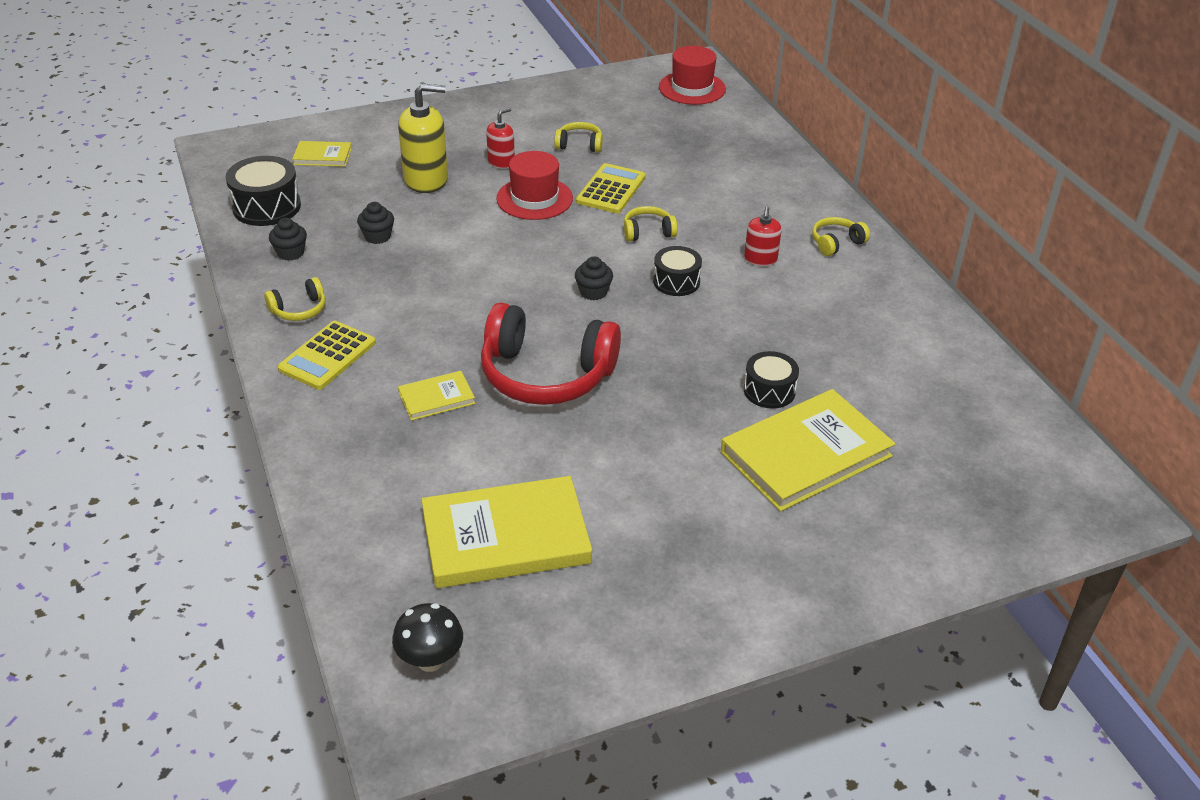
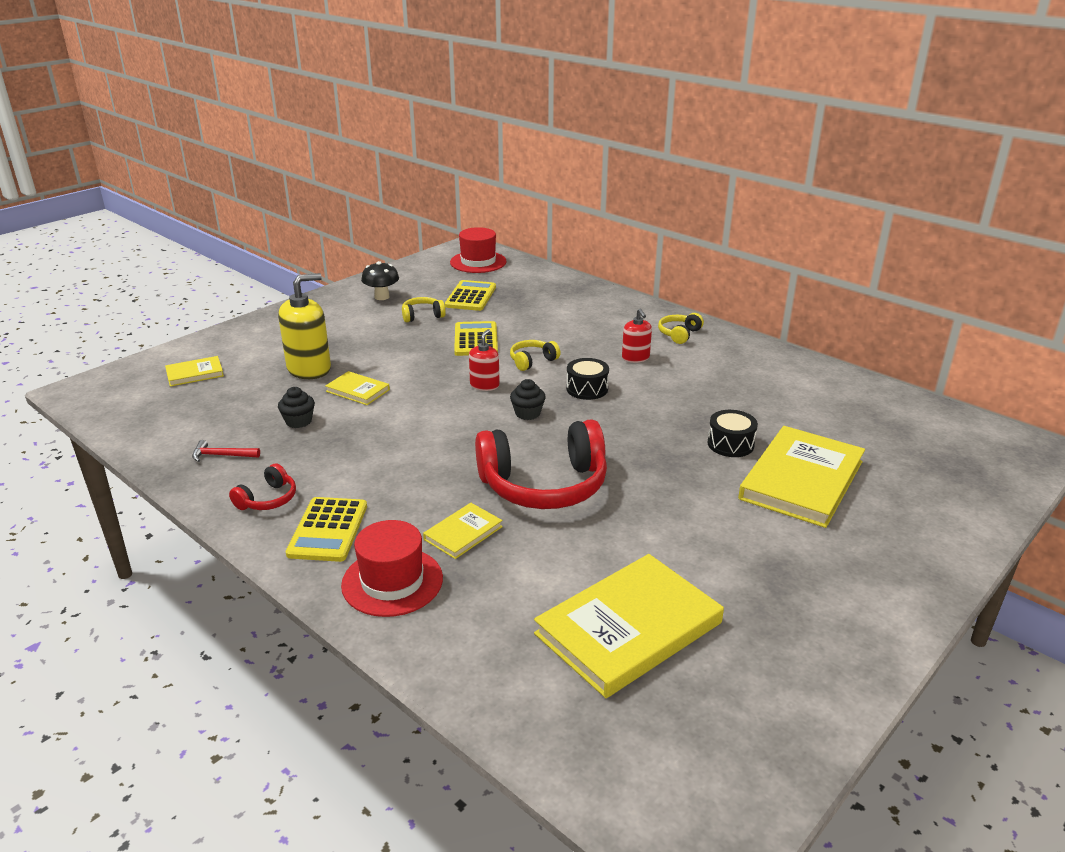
camera: 25 degrees left, 10 degrees down
black drum [225,156,301,226] -> none
yellow headphones [264,277,326,321] -> red headphones [229,464,296,510]
black cupcake [269,218,307,261] -> red hammer [192,440,260,462]
black mushroom [392,603,463,672] -> black mushroom moved to [361,261,399,300]
red soap dispenser [486,108,515,169] -> red soap dispenser moved to [469,329,500,391]
red hat [496,151,573,220] -> red hat moved to [341,520,443,617]
none -> yellow book [325,371,390,405]
none -> yellow calculator [445,280,496,311]

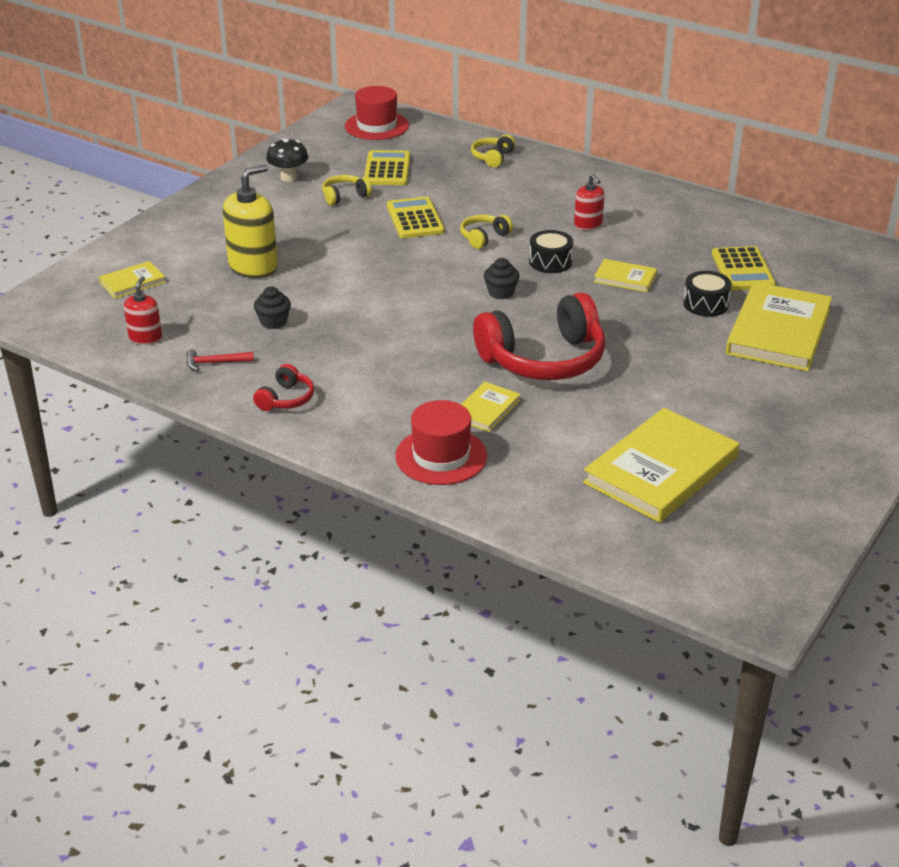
camera: 10 degrees left, 5 degrees up
yellow calculator [286,497,367,562] -> yellow calculator moved to [712,246,776,291]
yellow book [325,371,390,405] -> yellow book moved to [594,259,657,292]
red soap dispenser [469,329,500,391] -> red soap dispenser moved to [124,276,162,345]
yellow headphones [658,313,704,344] -> yellow headphones moved to [471,134,516,168]

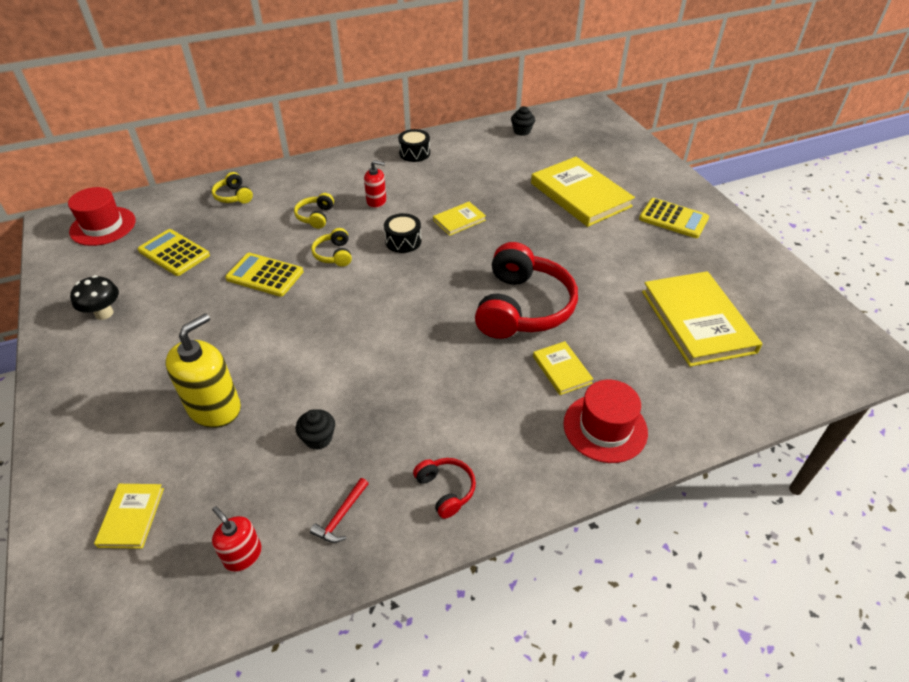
camera: 55 degrees left, 10 degrees up
yellow soap dispenser [223,164,278,278] -> yellow soap dispenser turned 45 degrees clockwise [166,313,241,428]
yellow headphones [322,175,372,206] -> yellow headphones moved to [294,193,334,229]
black cupcake [484,258,520,299] -> black cupcake moved to [511,106,535,136]
black drum [683,271,732,317] -> black drum moved to [398,129,430,162]
yellow calculator [712,246,776,291] -> yellow calculator moved to [639,198,709,238]

